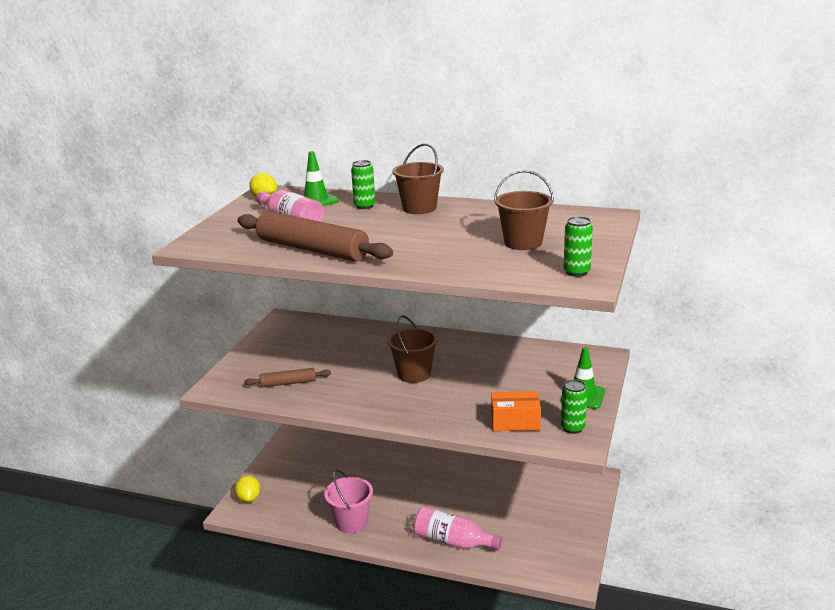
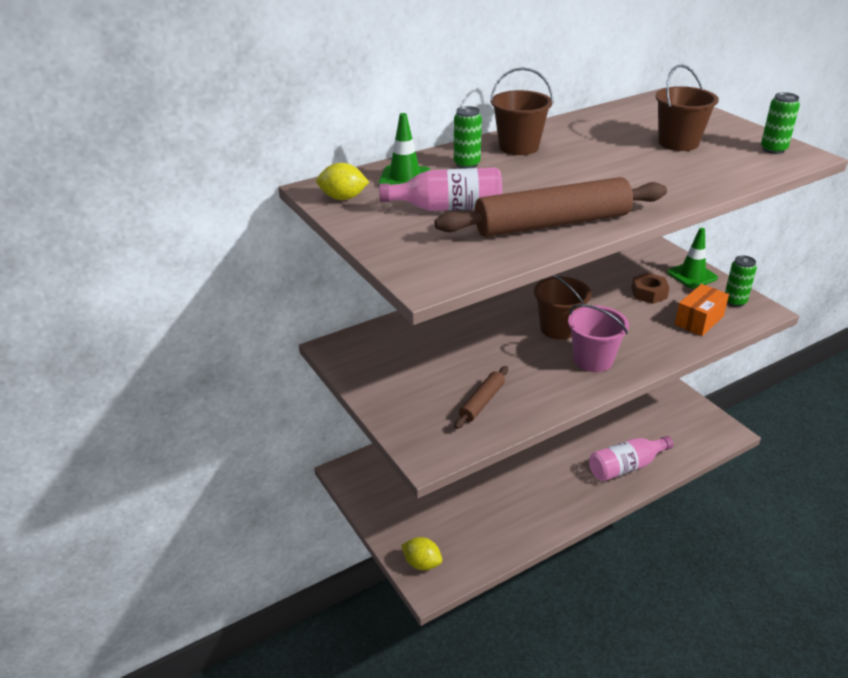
camera: 50 degrees left, 10 degrees up
pink bucket [324,469,373,533] -> pink bucket moved to [568,304,629,372]
none -> brown nut [631,273,669,304]

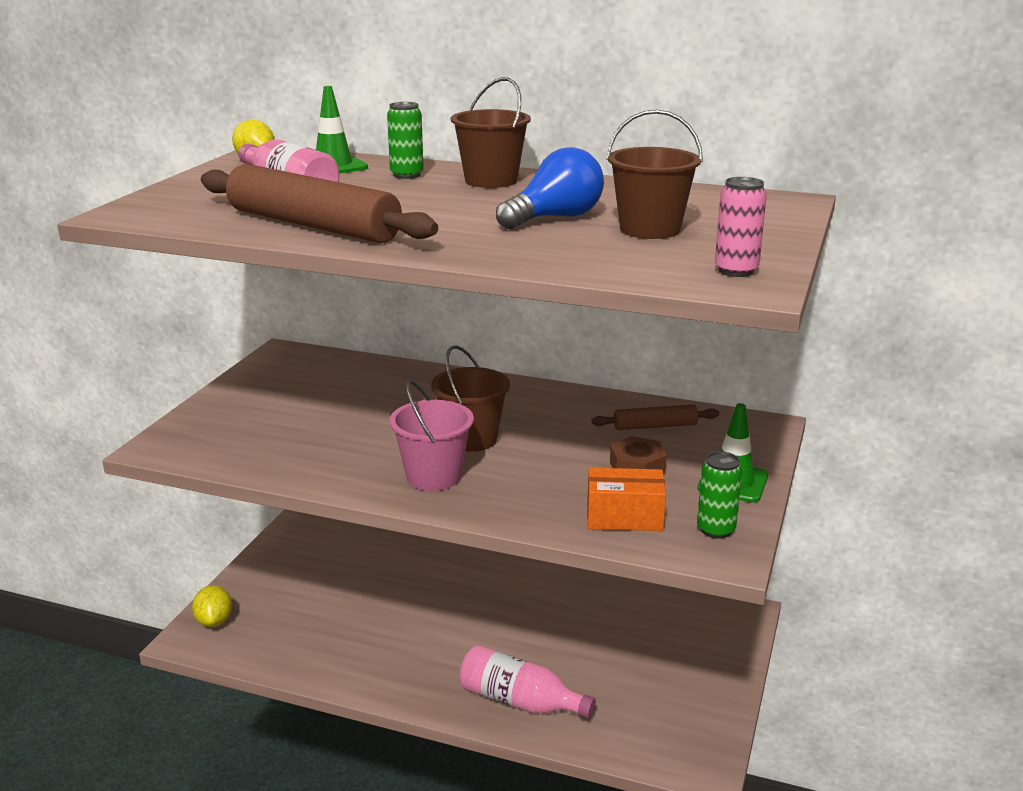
camera: 50 degrees right, 10 degrees down
brown rolling pin [454,366,508,429] -> brown rolling pin moved to [591,405,719,430]
green can [761,92,800,154] -> pink can [715,177,767,277]
none -> blue light bulb [496,147,604,229]

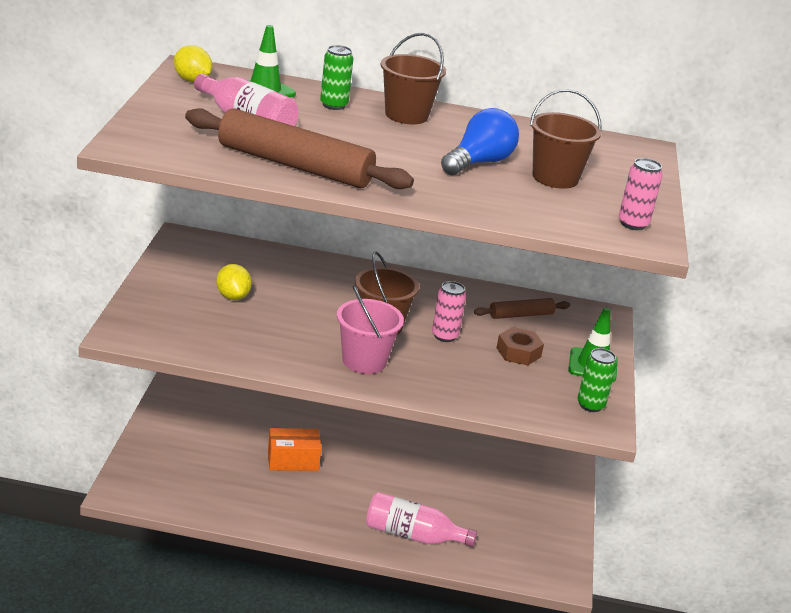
camera: 15 degrees left, 5 degrees up
yellow lemon [192,585,232,627] -> yellow lemon moved to [216,264,252,300]
orange box [587,468,666,531] -> orange box moved to [268,428,321,471]
none -> pink can [432,281,466,342]

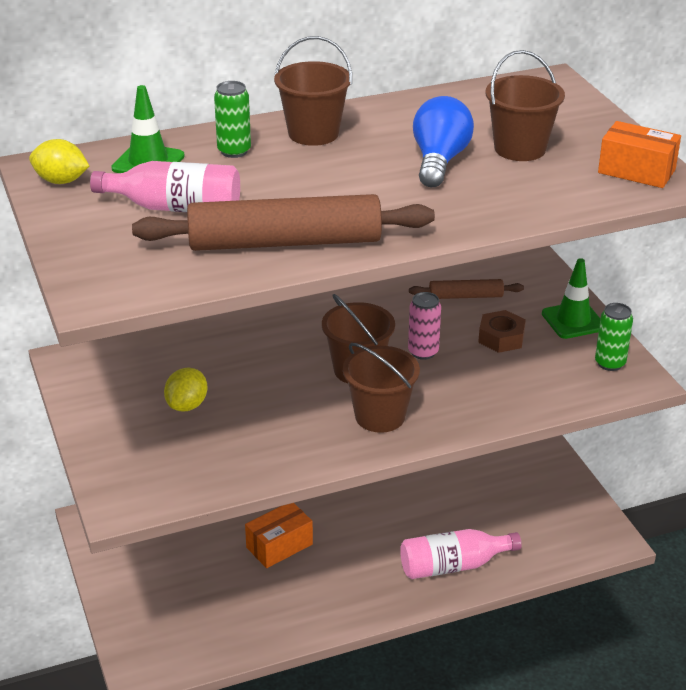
camera: 25 degrees left, 5 degrees up
yellow lemon [216,264,252,300] -> yellow lemon turned 75 degrees clockwise [164,368,207,412]
pink bucket [337,286,404,374] -> brown bucket [343,343,420,433]
brown rolling pin [474,298,570,319] -> brown rolling pin turned 45 degrees clockwise [409,279,524,299]
pink can [619,158,663,230] -> orange box [598,121,681,188]

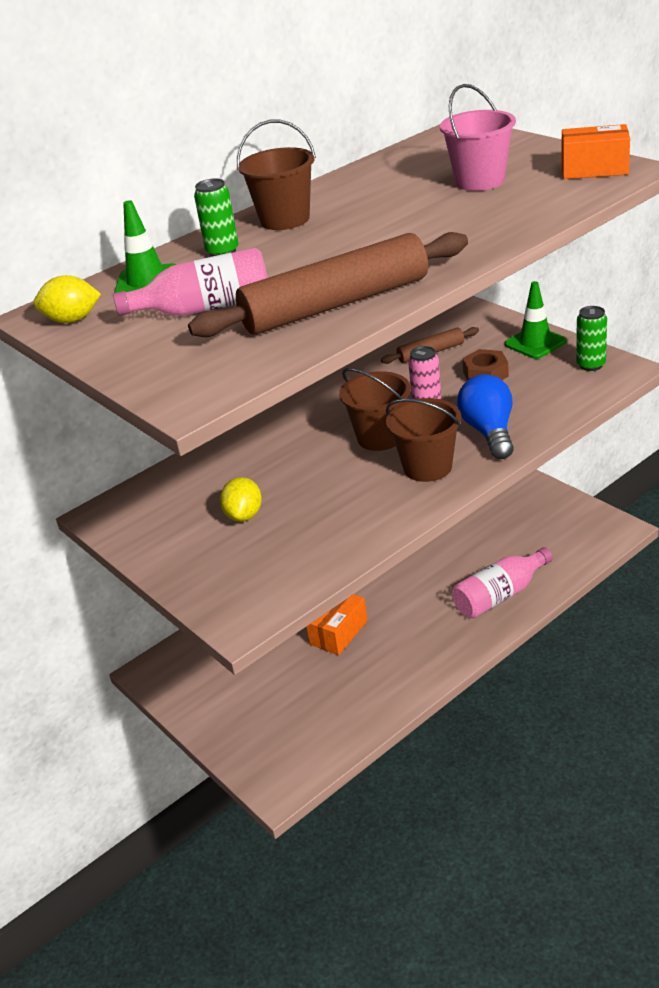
camera: 15 degrees left, 0 degrees up
blue light bulb [413,96,474,187] -> blue light bulb moved to [457,374,514,459]
brown bucket [485,50,565,161] -> pink bucket [440,84,516,191]

